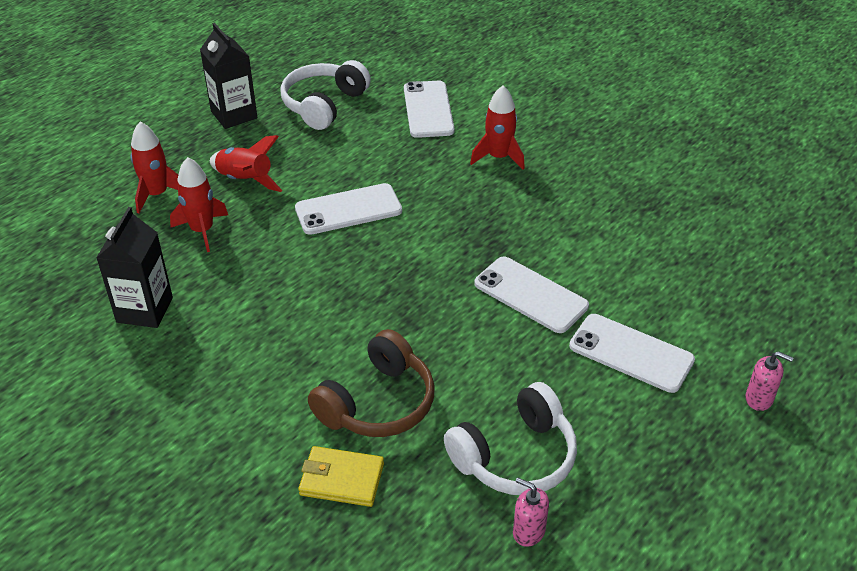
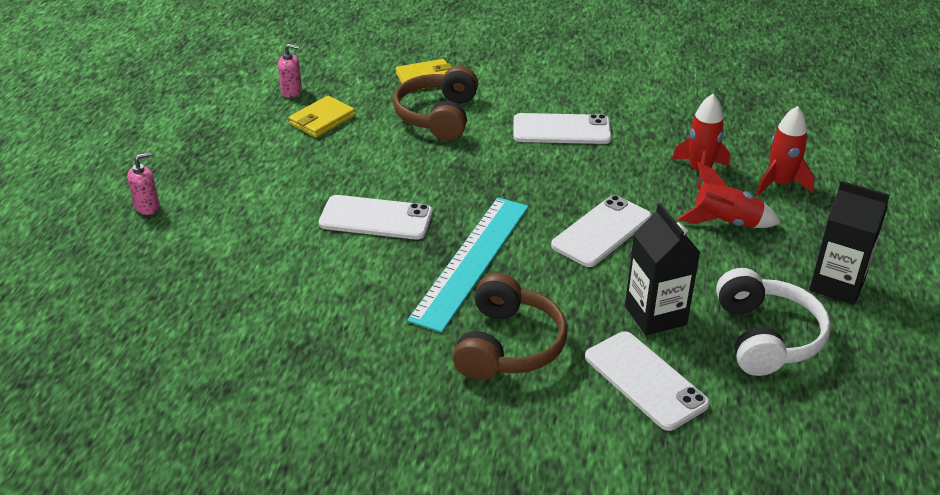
camera: 150 degrees right, 5 degrees down
black carton [96,207,173,328] -> black carton moved to [625,203,700,336]
white headphones [444,382,577,495] -> yellow wallet [289,96,355,138]
red rocket [470,86,525,170] -> brown headphones [453,273,568,380]
white phone [569,314,695,393] -> white phone moved to [514,113,612,144]
pink soap dispenser [746,351,793,411] -> pink soap dispenser turned 150 degrees clockwise [127,152,160,215]
none -> turquoise ruler [407,197,529,333]

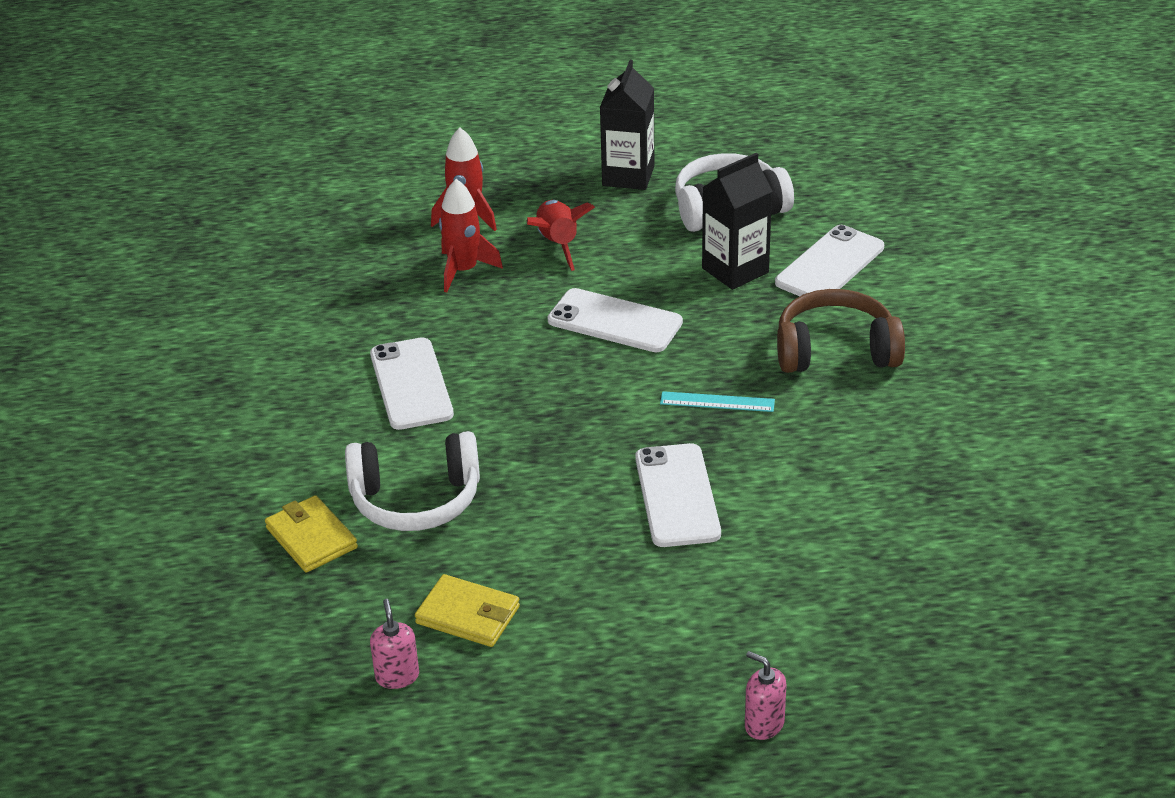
camera: 105 degrees left, 0 degrees up
brown headphones [393,66,478,140] -> white headphones [345,431,480,531]
turquoise ruler [407,197,529,333] -> turquoise ruler [660,391,775,412], size x0.45

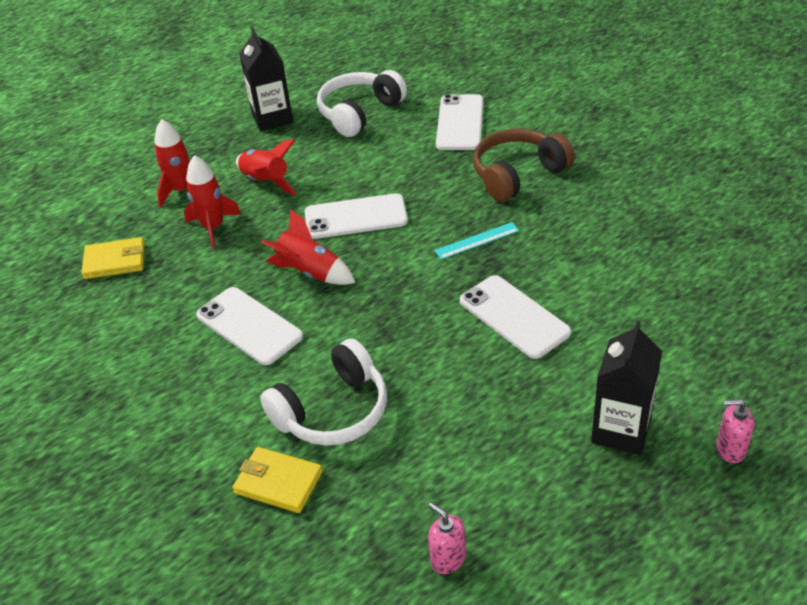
camera: 30 degrees left, 5 degrees up
yellow wallet [415,574,520,647] -> yellow wallet moved to [81,237,145,279]
black carton [702,153,773,290] -> black carton moved to [591,321,662,455]
none -> red rocket [261,209,356,285]

